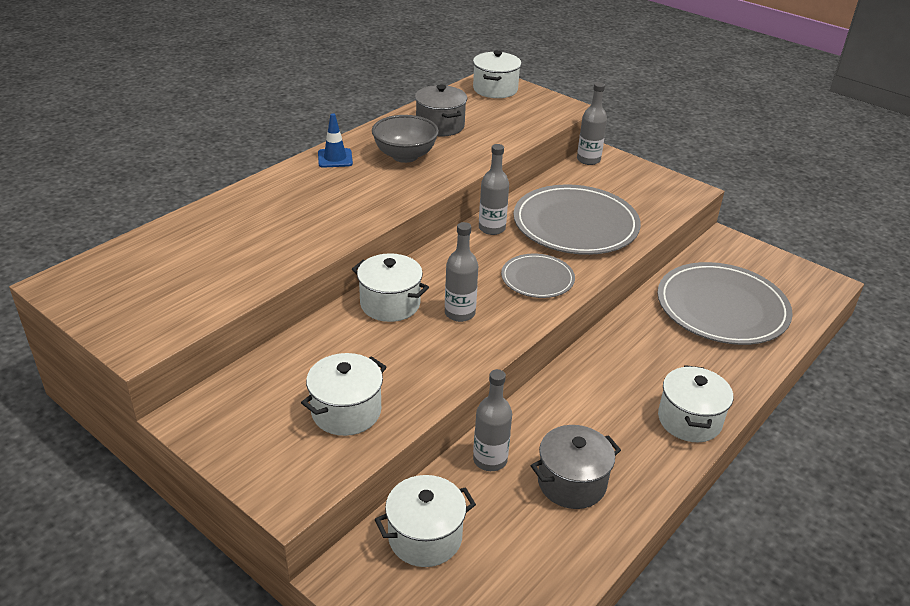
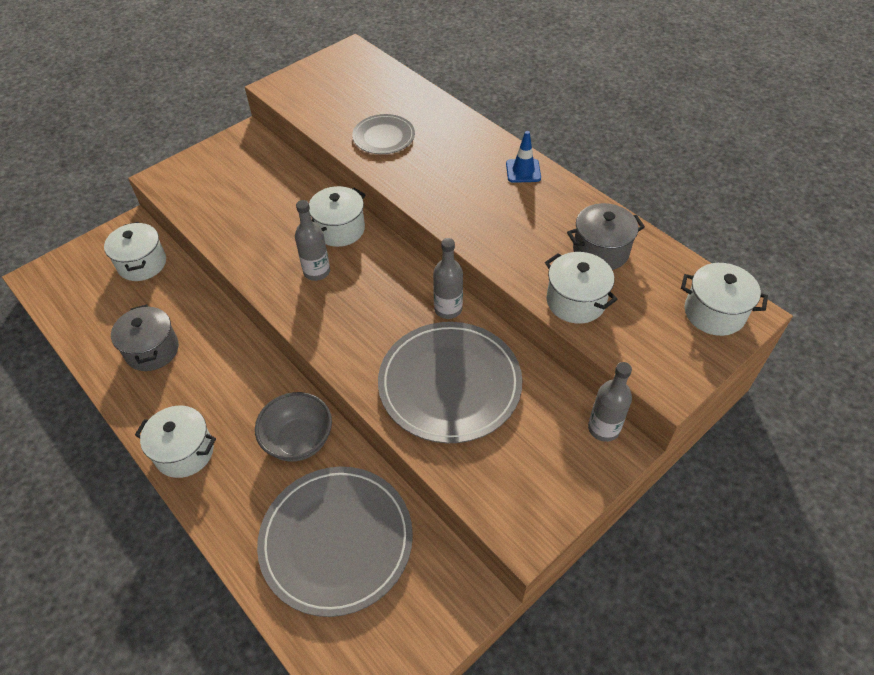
camera: 100 degrees right, 15 degrees up
white pot [301,353,386,436] -> white pot moved to [545,252,618,324]
grey bowl [372,115,439,163] -> grey bowl moved to [255,392,332,462]
grey bottle [473,369,512,471] -> none
grey plate [501,254,575,298] -> grey plate moved to [352,114,415,154]

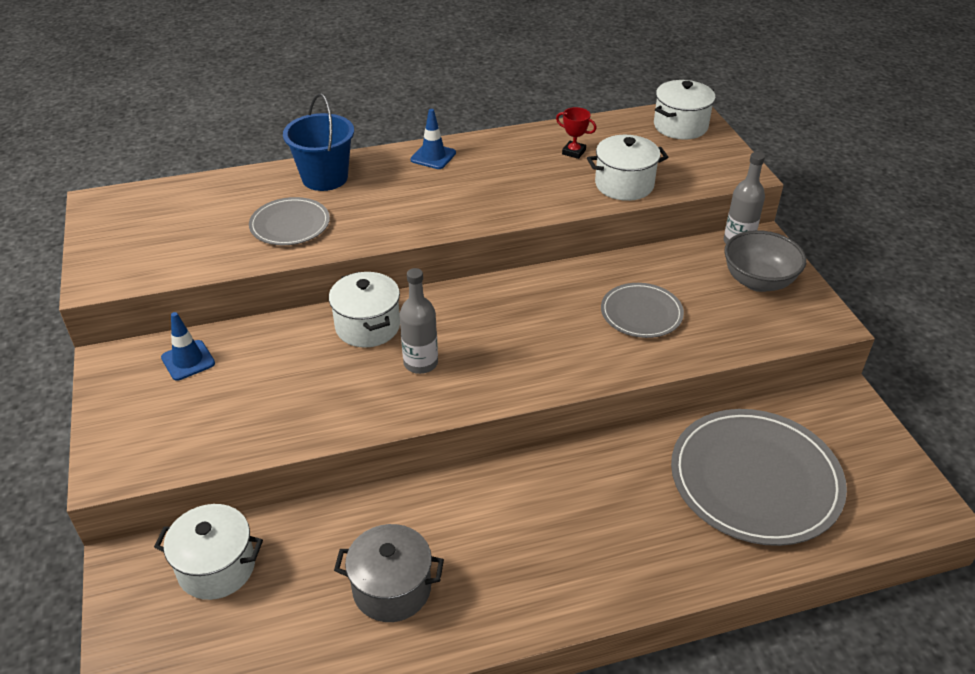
camera: 65 degrees left, 10 degrees down
white pot [135,406,216,478] -> none
grey bowl [255,392,332,462] -> grey bowl moved to [724,230,807,292]
grey plate [378,322,522,443] -> grey plate [601,283,684,338], size x0.53
grey bottle [433,238,463,319] -> none
grey pot [567,203,645,270] -> red trophy [556,107,597,159]
none -> blue traffic cone [161,312,215,381]
none -> blue bucket [283,93,354,191]

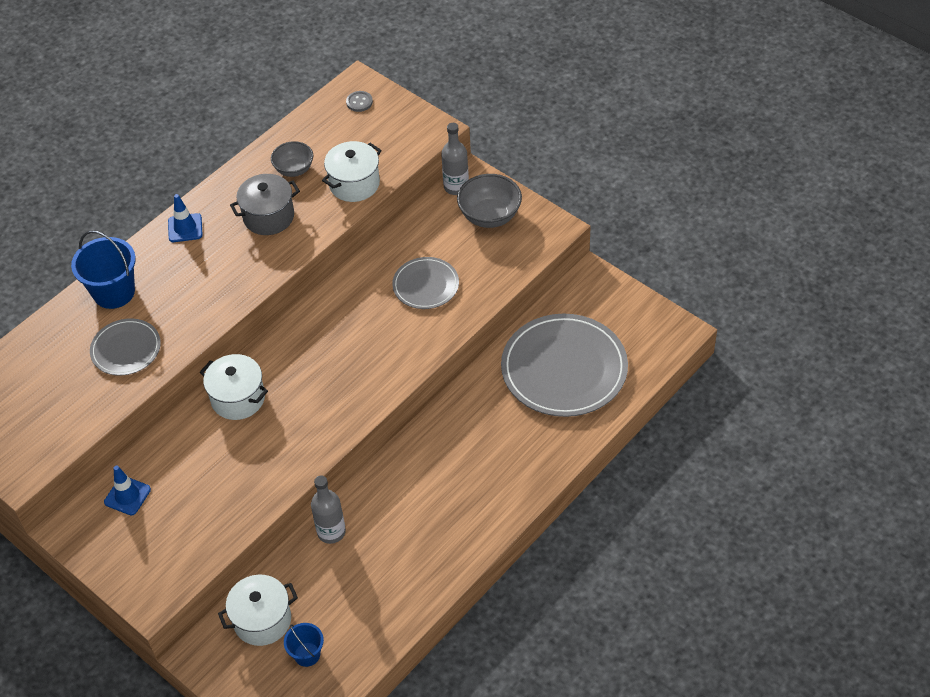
camera: 30 degrees left, 10 degrees up
grey pot [334,524,444,622] -> grey pot moved to [230,174,300,235]
grey bottle [399,268,438,374] -> grey bottle moved to [311,475,346,544]
red trophy [556,107,597,159] -> grey bowl [271,141,313,177]
white pot [654,80,716,140] -> grey button [346,91,373,112]
none -> blue bucket [284,623,324,667]

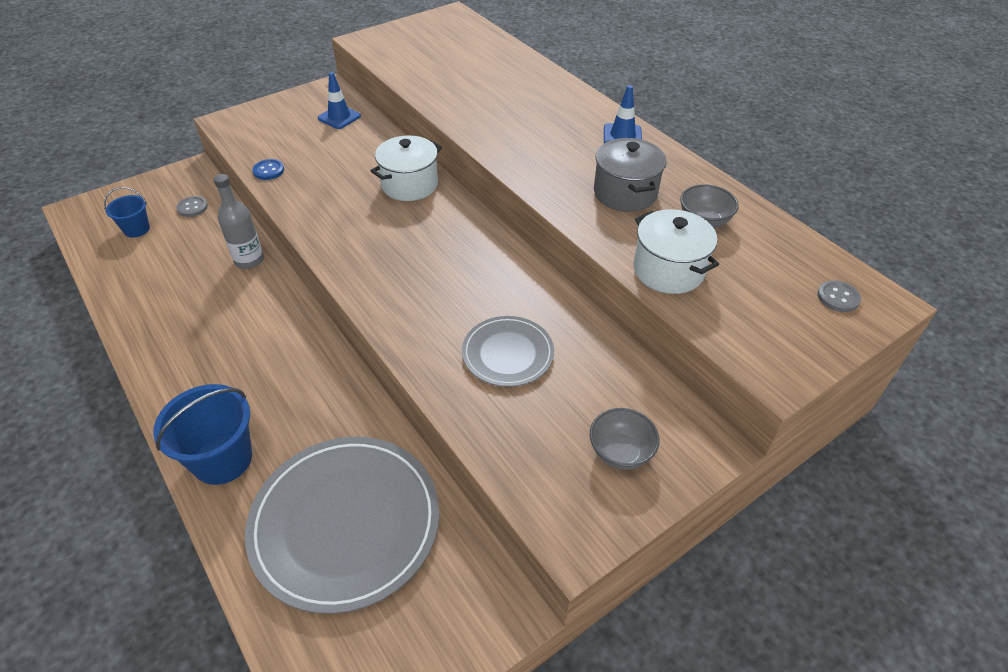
camera: 100 degrees right, 5 degrees down
blue bucket [71,230,136,309] -> blue bucket moved to [153,384,252,485]
grey plate [90,318,161,375] -> none
white pot [218,575,298,646] -> grey button [176,196,208,217]
grey bottle [441,123,469,195] -> none
grey bowl [457,174,522,228] -> grey bowl [590,408,660,470], size x0.66
none -> blue button [252,159,284,180]

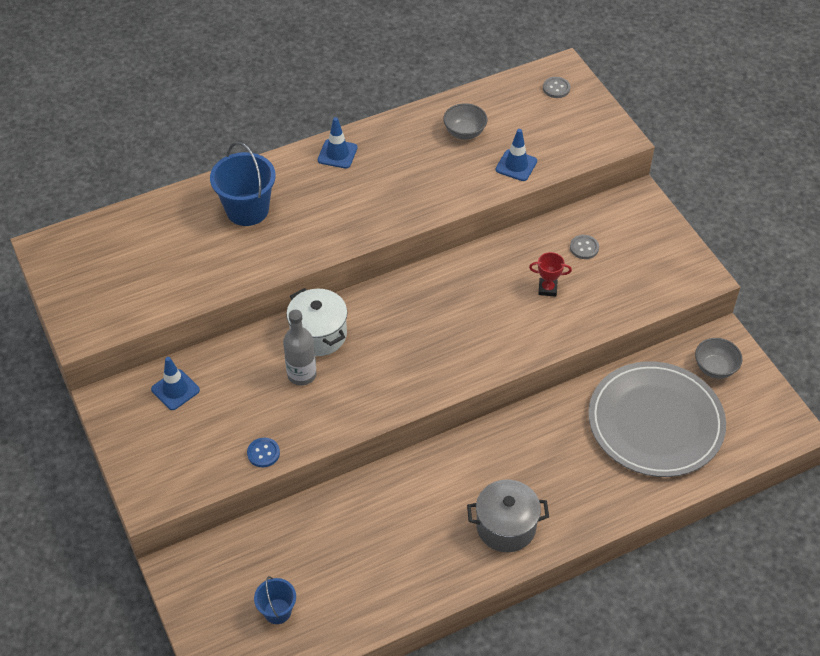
camera: 80 degrees left, 5 degrees up
blue bucket [153,384,252,485] -> blue bucket moved to [210,142,276,226]
grey button [176,196,208,217] -> grey button moved to [570,235,599,259]
grey bottle [214,174,264,269] -> grey bottle moved to [283,310,317,386]
grey plate [462,316,554,387] -> red trophy [529,252,572,297]
grey bowl [590,408,660,470] -> grey bowl moved to [695,338,742,379]
grey pot [594,138,667,212] -> grey pot moved to [467,480,549,552]
white pot [633,209,719,294] -> blue traffic cone [496,129,537,181]

